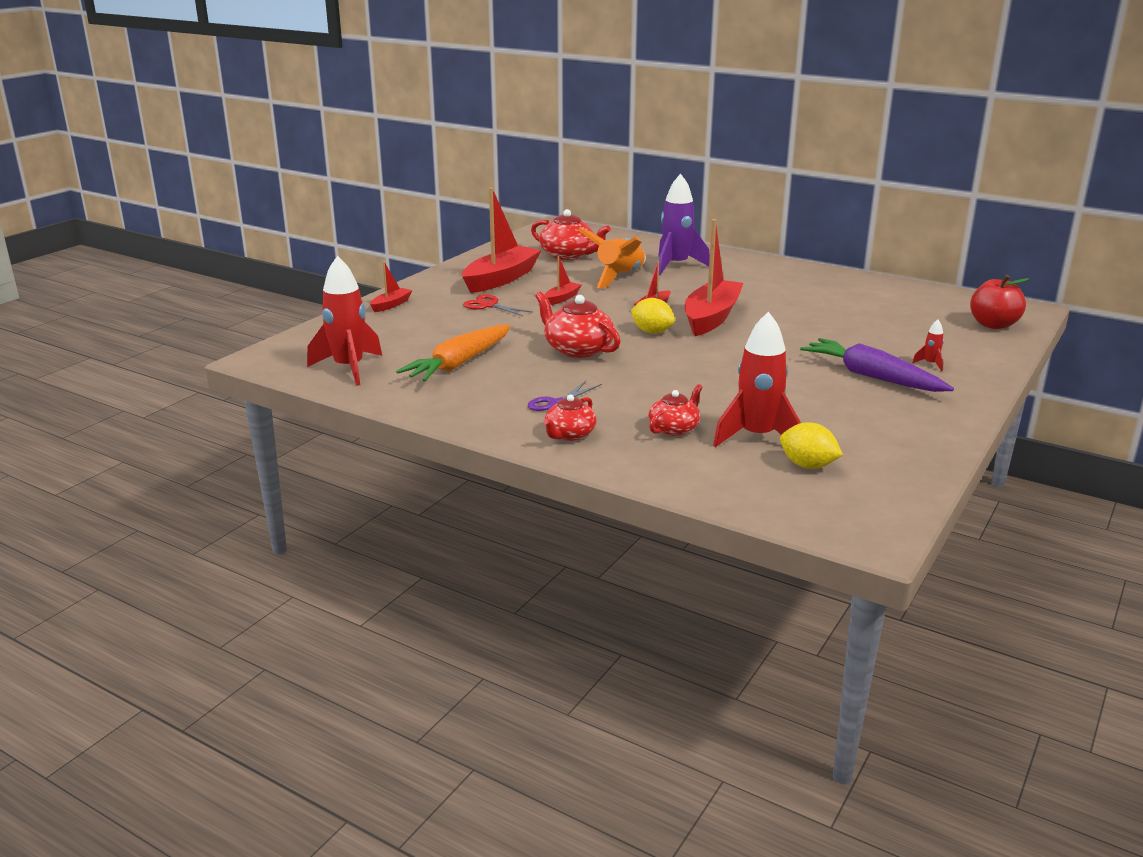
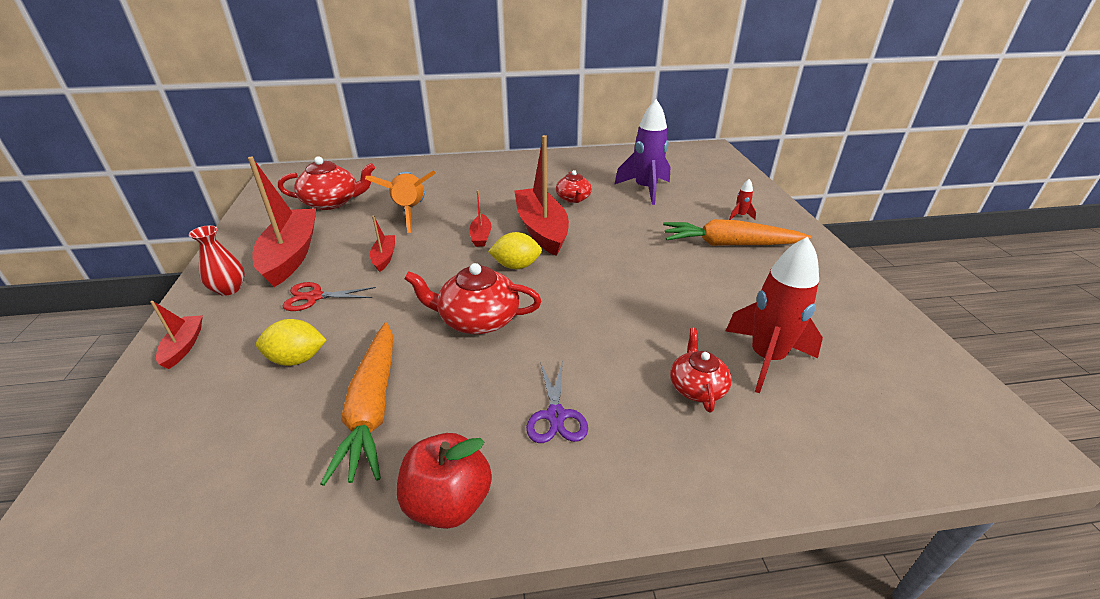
camera: 40 degrees left, 10 degrees up
red rocket [307,256,382,386] -> none
red teapot [543,394,597,441] -> red teapot moved to [556,170,592,203]
purple rocket [658,174,710,275] -> purple rocket moved to [615,99,670,205]
yellow lemon [780,422,843,469] -> yellow lemon moved to [256,319,326,366]
purple carrot [800,338,954,392] -> orange carrot [663,219,811,246]
red apple [970,275,1029,329] -> red apple moved to [397,433,492,529]
none -> red vase [189,225,245,296]

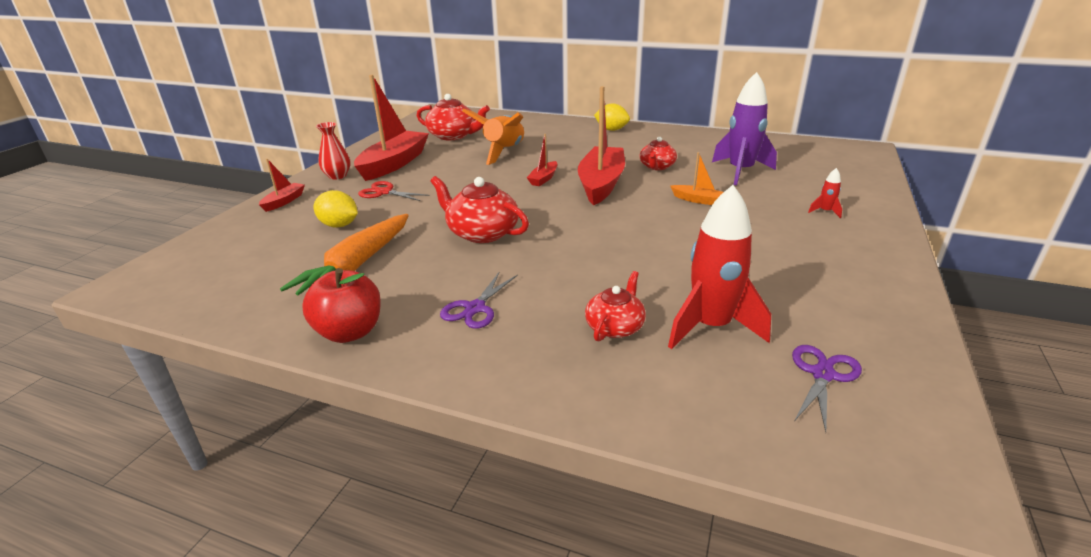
camera: 30 degrees right, 5 degrees down
red boat [370,215,395,272] -> none
yellow lemon [488,232,542,269] -> yellow lemon moved to [594,103,630,131]
orange carrot [663,219,811,246] -> none
none -> orange boat [670,152,723,205]
none -> purple scissors [792,345,862,432]

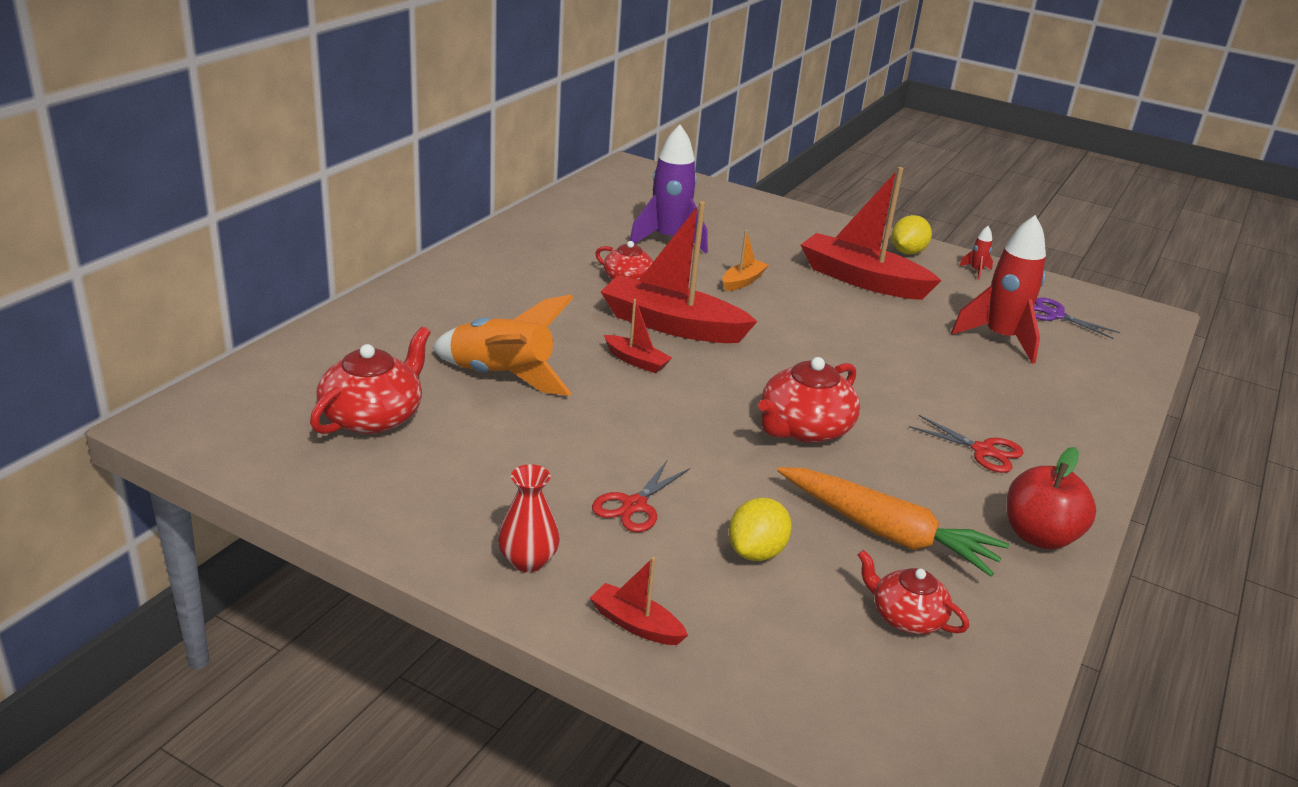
camera: 85 degrees left, 0 degrees up
red boat [354,75,429,181] -> red boat moved to [801,167,942,300]
purple scissors [440,272,518,329] -> red scissors [909,415,1023,473]
red teapot [585,271,646,342] -> red teapot moved to [858,550,969,634]
yellow lemon [594,103,630,131] -> yellow lemon moved to [891,215,932,254]
red rocket [808,168,842,218] -> red rocket moved to [959,226,993,280]

